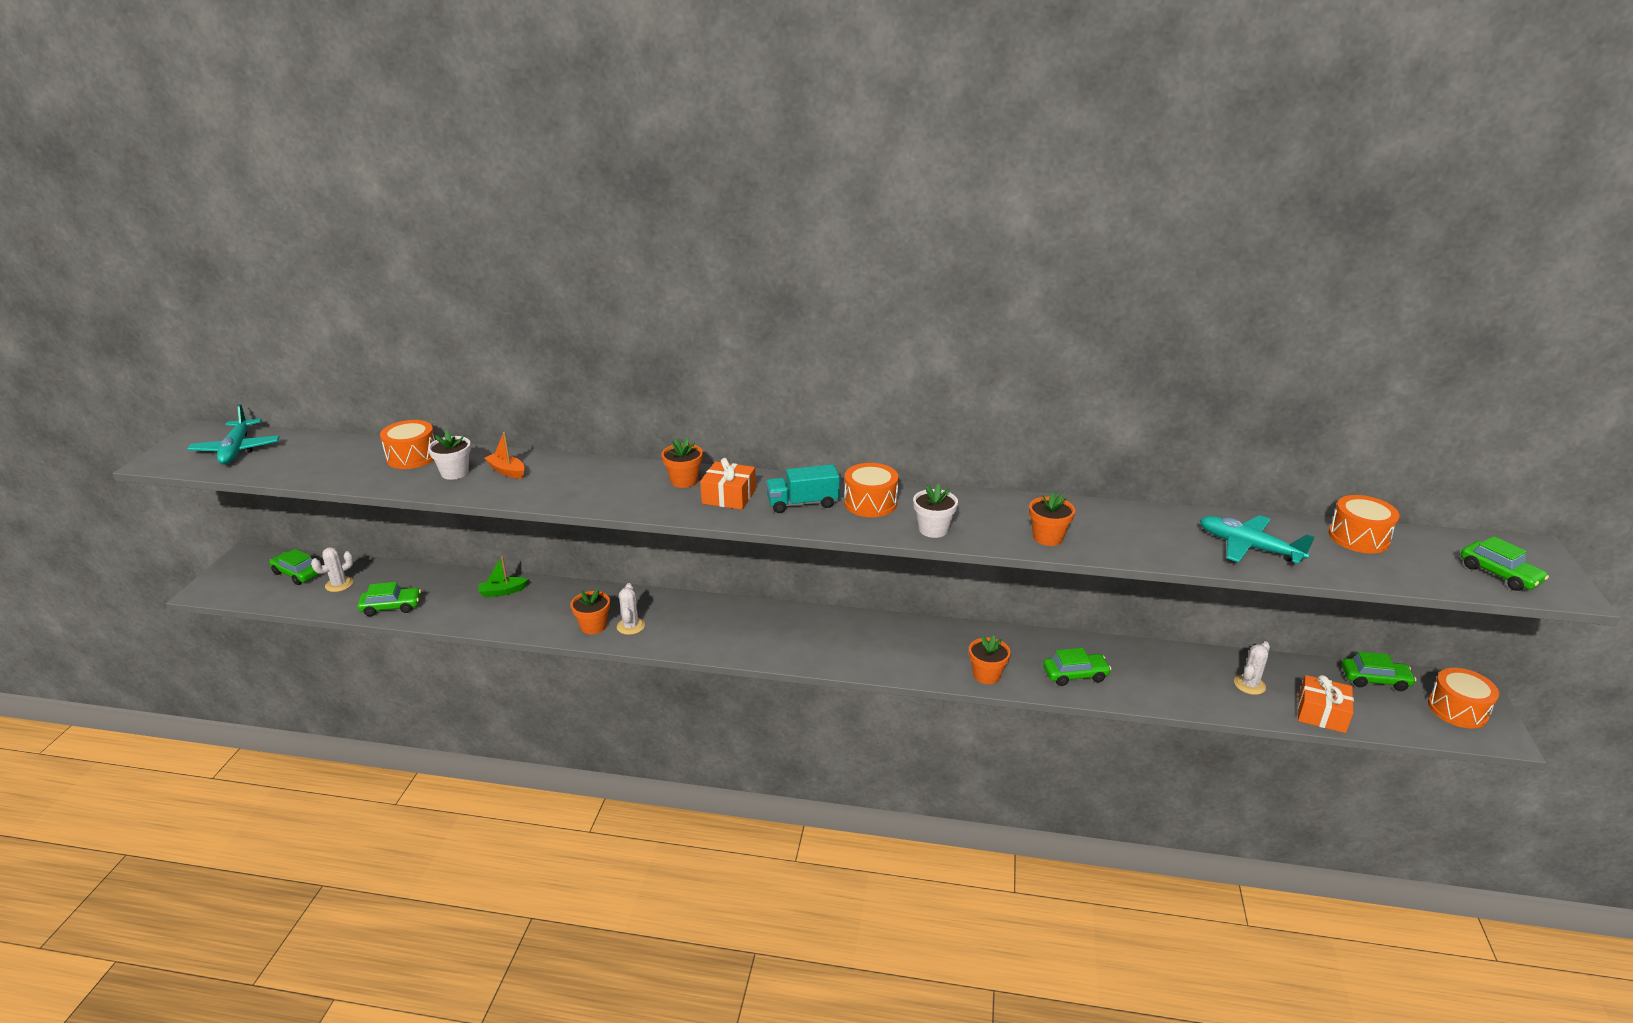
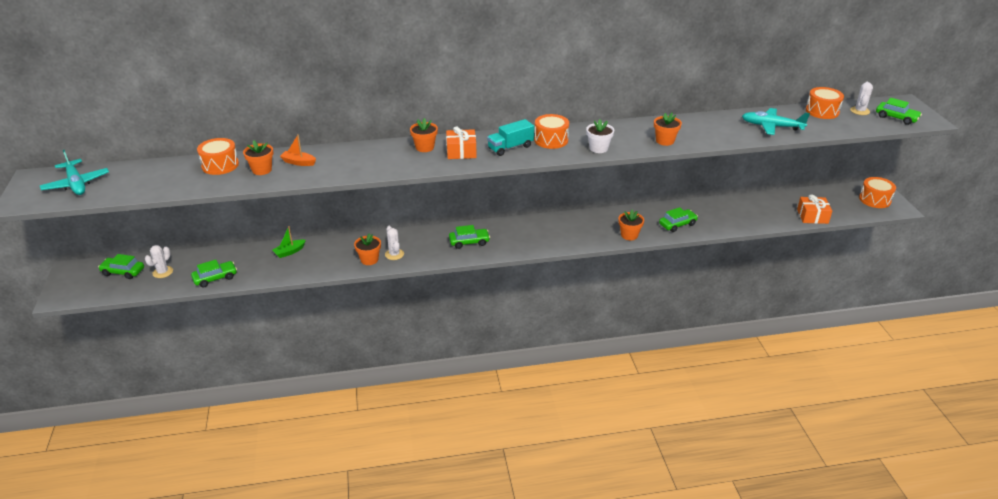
camera: 20 degrees left, 5 degrees up
white flower pot [428,430,471,480] -> orange flower pot [243,140,273,175]
white cactus [1234,641,1270,695] -> white cactus moved to [850,82,873,115]
green car [1342,651,1416,691] -> green car moved to [449,225,490,249]

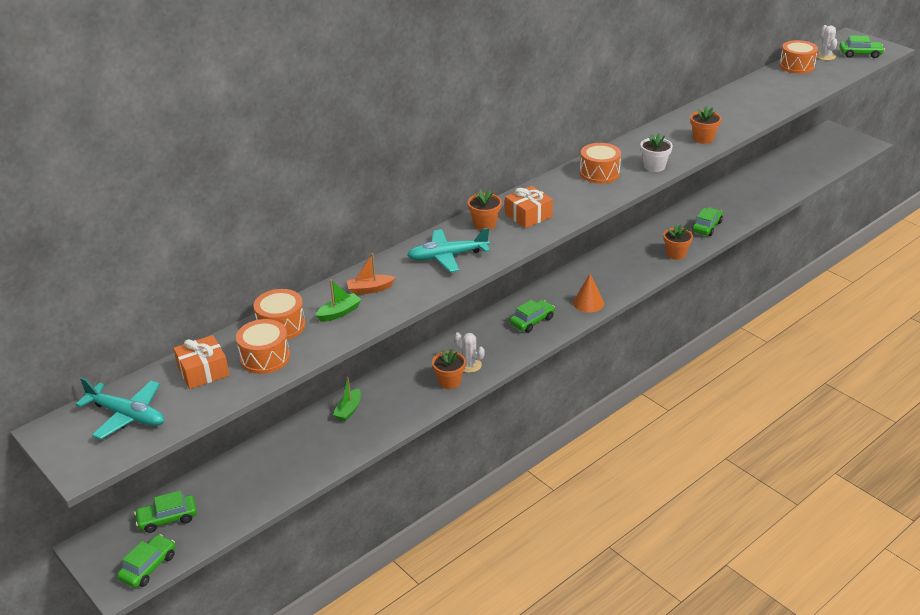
camera: 30 degrees left, 0 degrees up
white cactus [145,245,173,278] -> none
green car [191,260,237,288] -> green car moved to [117,534,176,588]
orange flower pot [243,140,273,175] -> green boat [316,279,362,322]
turquoise truck [487,119,534,156] -> none
turquoise plane [742,108,810,135] -> turquoise plane moved to [407,228,490,272]
orange gift [797,194,832,224] -> orange gift moved to [173,335,229,389]
orange drum [859,177,896,208] -> orange drum moved to [236,319,290,374]
none -> orange cone [573,274,604,313]

